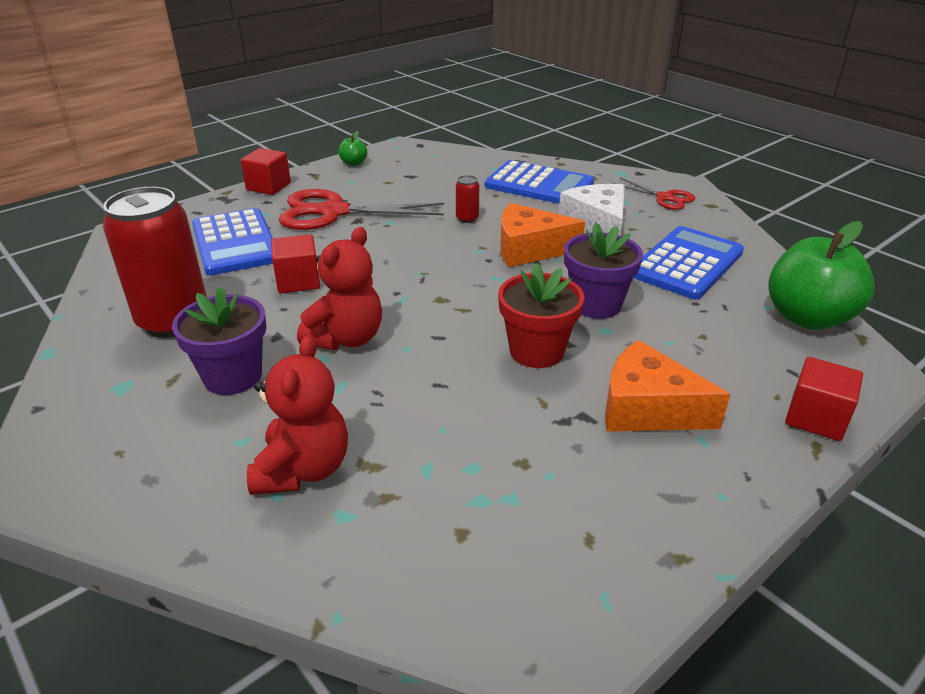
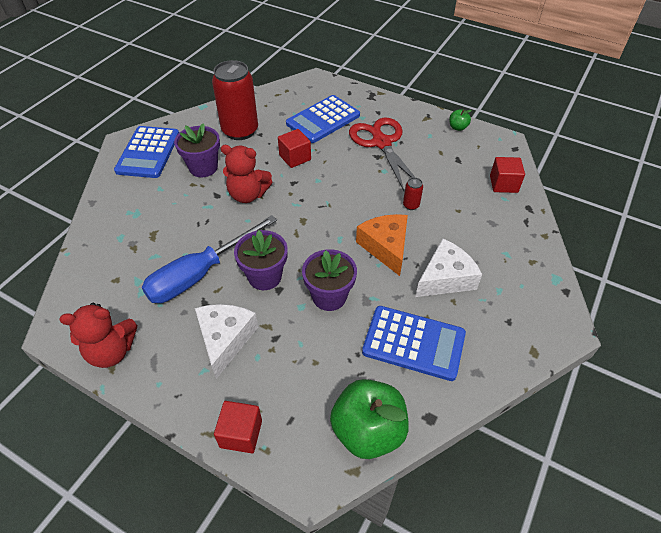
camera: 70 degrees right, 15 degrees up
red cube [241,148,291,195] -> red cube moved to [490,157,525,193]
red teddy bear [247,335,348,495] -> red teddy bear moved to [59,303,137,368]
blue calculator [485,160,594,204] -> blue calculator moved to [114,126,179,178]
red flower pot [498,263,585,368] -> purple flower pot [234,230,288,290]
orange cheese [605,340,731,432] -> white cheese [195,304,258,379]
red scissors [612,177,695,210] -> none
none -> blue screwdriver [142,215,277,303]

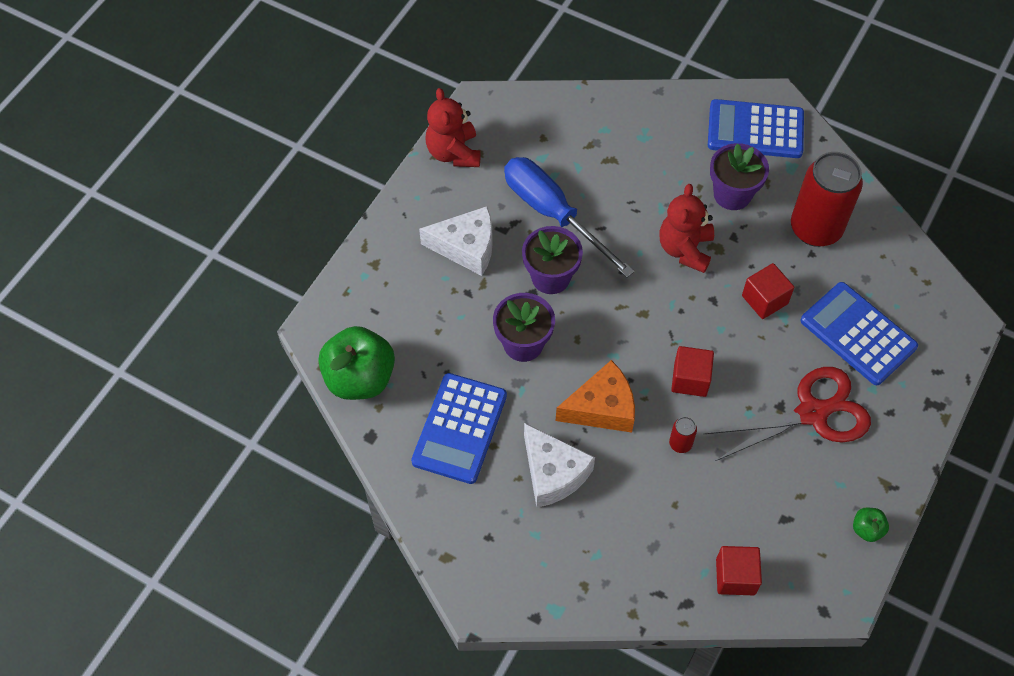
camera: 90 degrees right, 10 degrees up
red cube [214,401,262,453] -> red cube moved to [671,346,714,397]

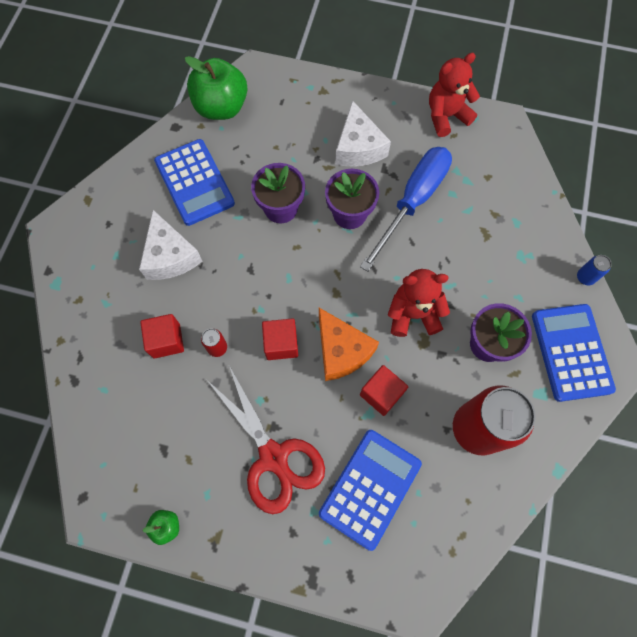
camera: 75 degrees right, 10 degrees up
blue calculator [411,373,507,484] -> blue calculator turned 120 degrees counterclockwise [154,139,235,226]
white cheese [524,423,595,508] -> white cheese turned 60 degrees counterclockwise [139,210,202,280]
orange cheese [556,360,635,433] -> orange cheese moved to [319,308,379,381]
red cube [716,546,762,595] -> red cube moved to [140,314,184,358]
none -> blue can [577,255,612,285]

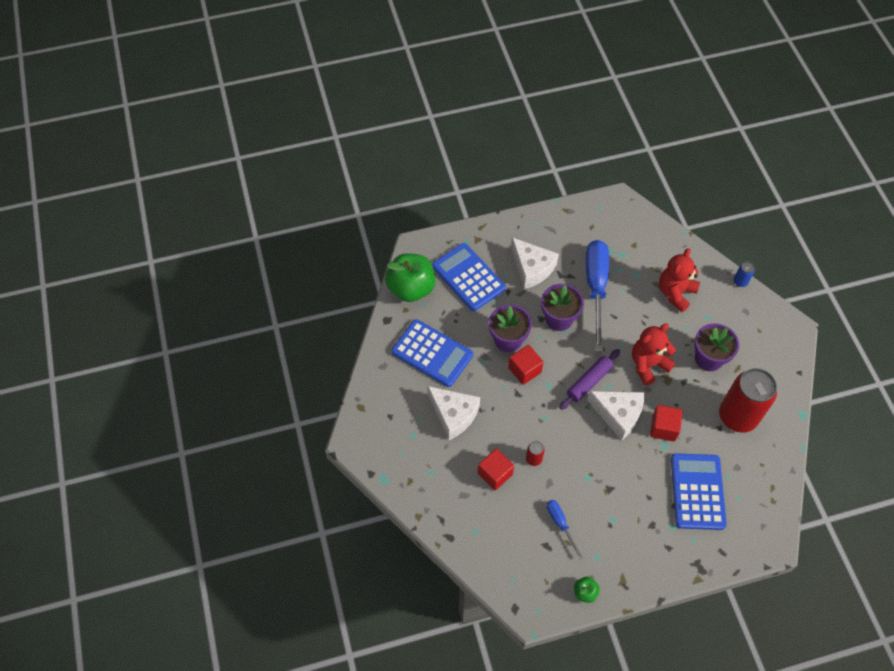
camera: 30 degrees left, 10 degrees down
red scissors [207,366,325,514] -> none
red cube [262,318,298,360] -> red cube moved to [508,345,544,385]
orange cheese [319,308,379,381] -> white cheese [587,391,644,440]
red teddy bear [429,53,480,137] -> red teddy bear moved to [659,248,700,312]
blue calculator [532,304,616,402] -> blue calculator moved to [432,243,506,311]
none -> blue screwdriver [546,500,583,559]
none -> purple rolling pin [559,349,620,410]

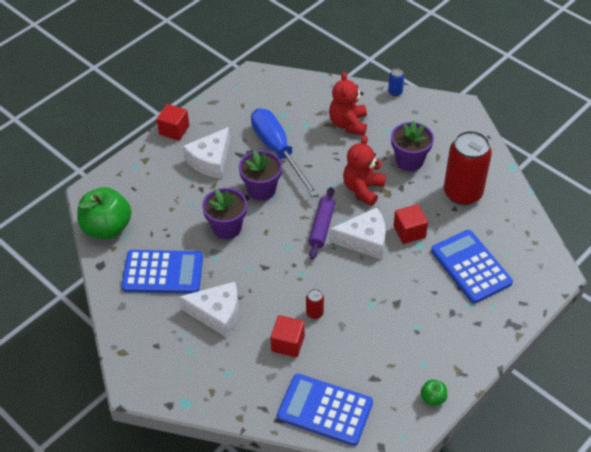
camera: 30 degrees left, 10 degrees down
blue calculator [432,243,506,311] -> blue calculator moved to [277,373,373,446]
red cube [508,345,544,385] -> red cube moved to [156,104,189,141]
white cheese [511,238,559,289] -> white cheese turned 105 degrees clockwise [183,127,230,179]
blue screwdriver [546,500,583,559] -> none

